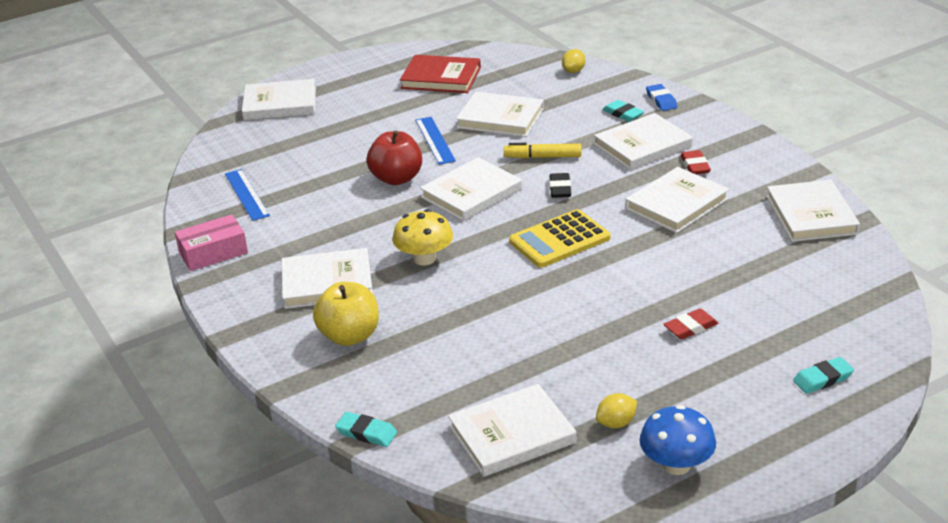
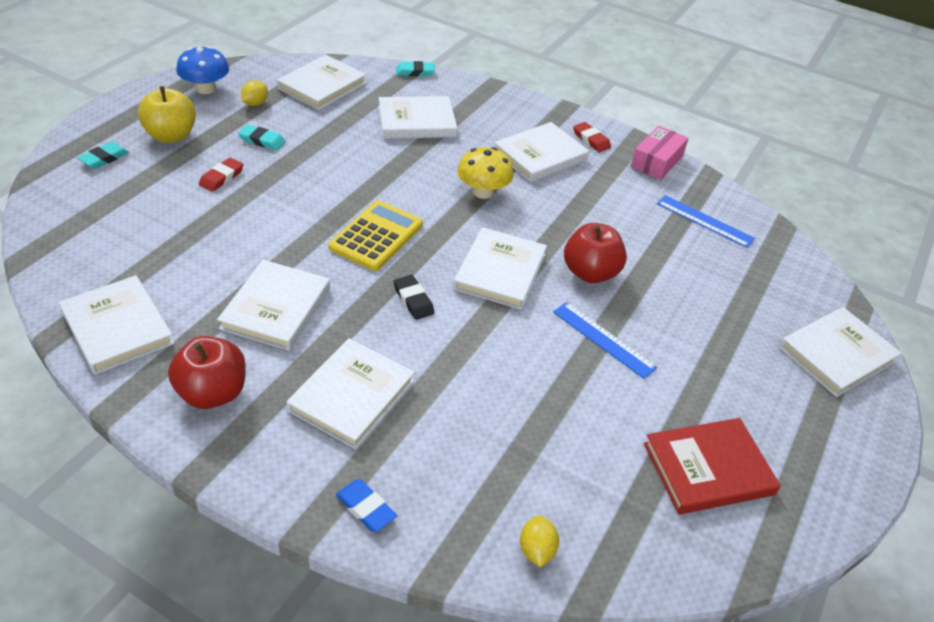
camera: 145 degrees right, 10 degrees up
yellow apple [313,282,379,346] -> yellow apple moved to [138,86,196,143]
white book [456,92,544,137] -> white book moved to [378,96,457,139]
yellow marker [504,143,582,159] -> none
turquoise eraser [603,100,644,122] -> turquoise eraser moved to [238,124,286,150]
red eraser [681,150,711,174] -> red eraser moved to [573,122,611,152]
none -> red apple [168,336,246,409]

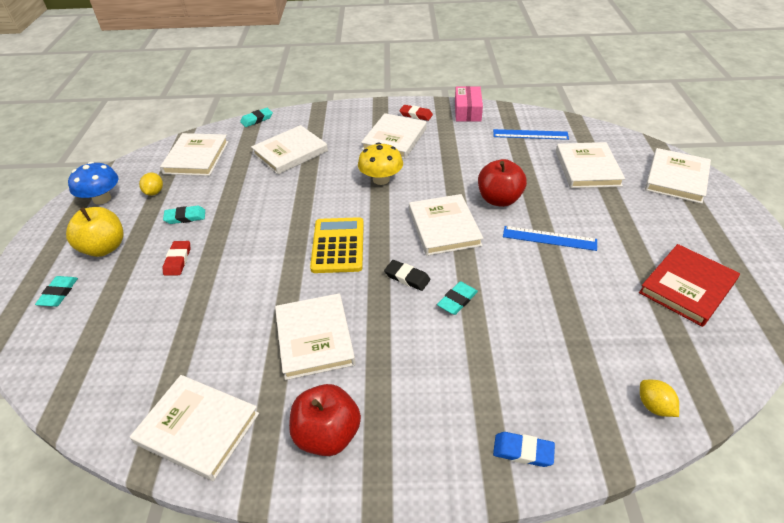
camera: 25 degrees left, 0 degrees up
white book [286,338,415,449] -> white book moved to [556,142,625,188]
none -> turquoise eraser [437,281,478,315]

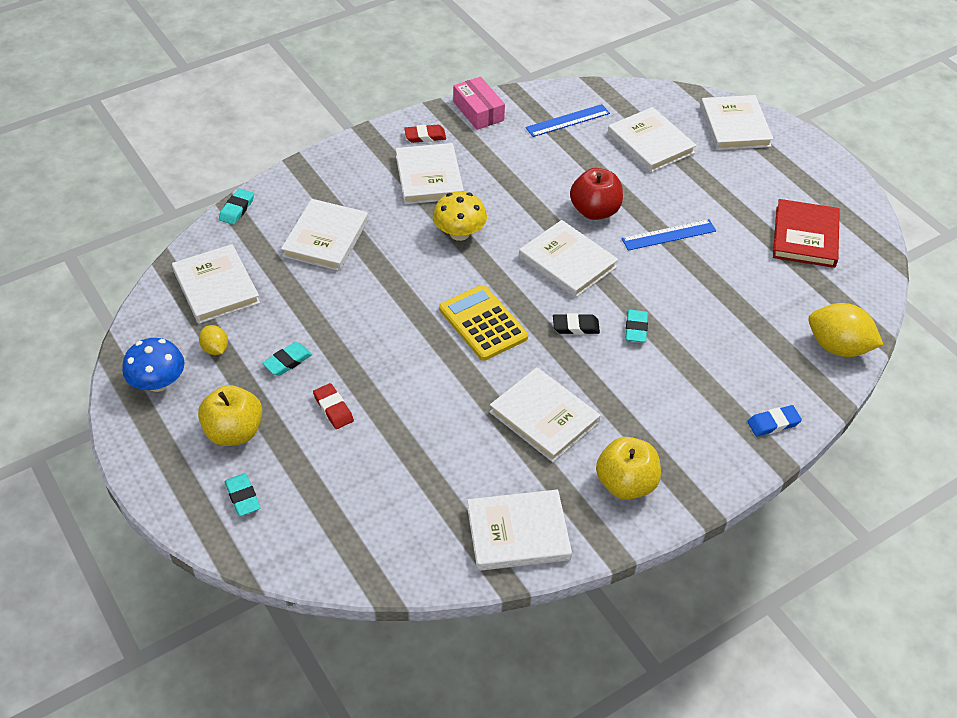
camera: 35 degrees left, 5 degrees up
red apple [289,384,361,456] -> yellow apple [596,437,661,500]
yellow lemon [640,380,679,417] -> yellow lemon [809,303,883,357], size x1.91

